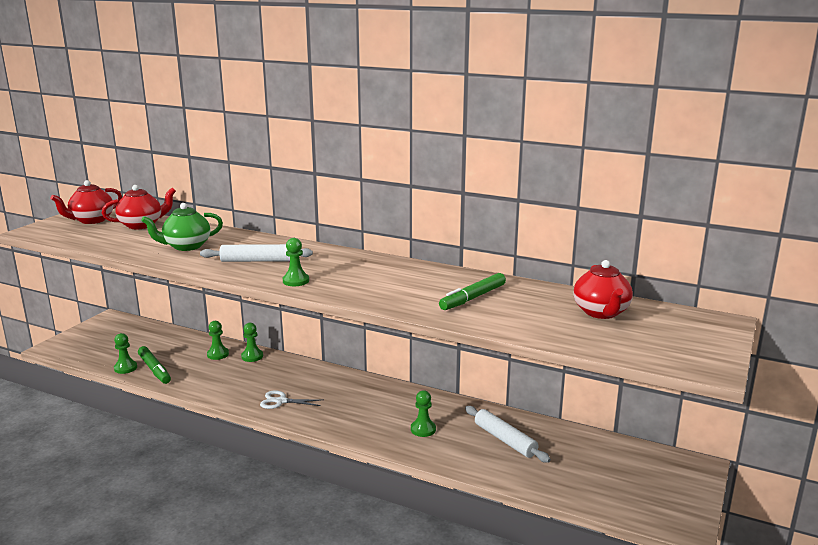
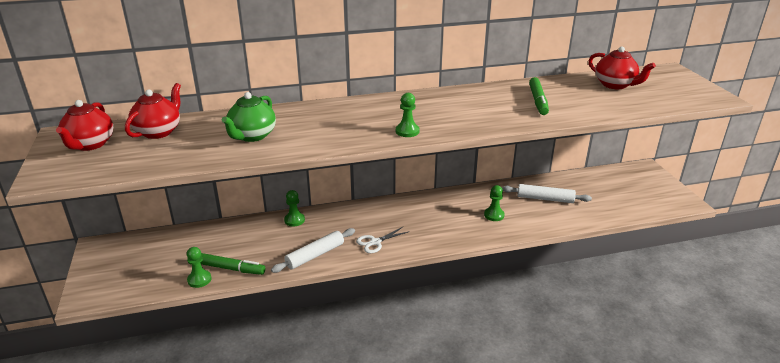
camera: 40 degrees left, 10 degrees up
white rolling pin [200,244,313,262] -> white rolling pin moved to [271,228,355,273]
green pawn [207,321,229,360] -> none

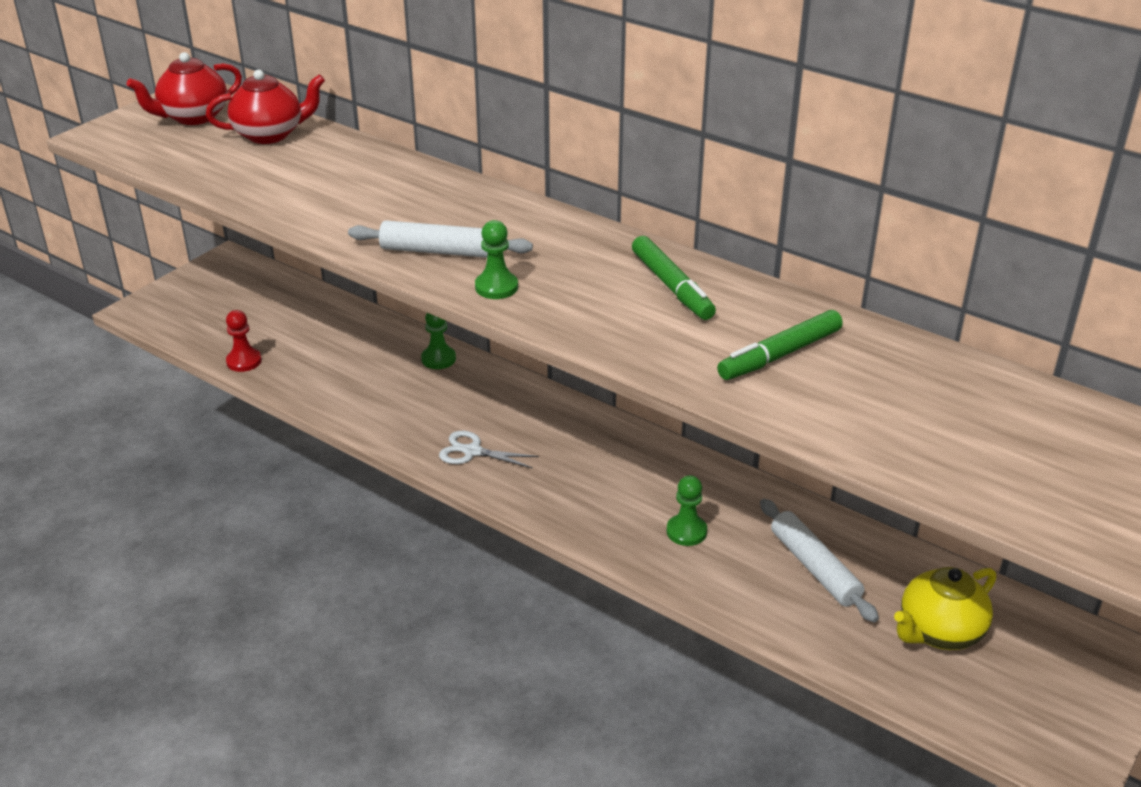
camera: 50 degrees right, 5 degrees up
green pawn [187,247,211,288] -> red pawn [226,310,262,372]
green marker [200,253,265,275] -> green marker moved to [632,236,716,320]
green teapot [222,92,276,142] -> none
white rolling pin [271,228,355,273] -> white rolling pin moved to [348,220,533,258]
red teapot [589,46,656,89] -> none
none -> yellow teapot [894,567,996,650]

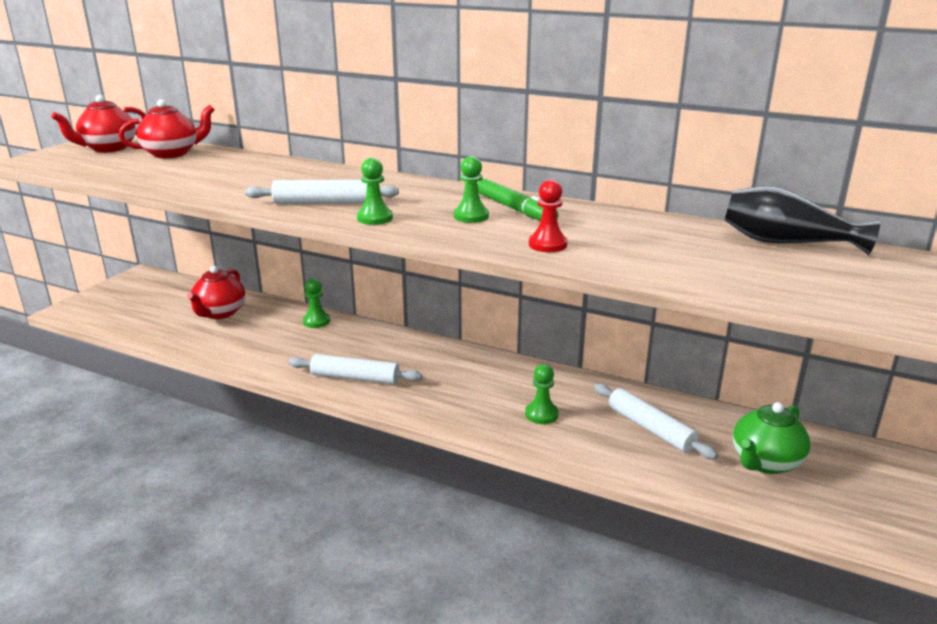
camera: 10 degrees left, 10 degrees down
red pawn [226,310,262,372] -> red pawn moved to [529,180,568,252]
white scissors [439,431,539,468] -> white rolling pin [289,354,423,384]
green marker [717,310,843,380] -> none
yellow teapot [894,567,996,650] -> green teapot [733,402,810,474]
none -> red teapot [187,266,246,319]
none -> green pawn [454,156,489,223]
none -> black vase [724,186,880,255]

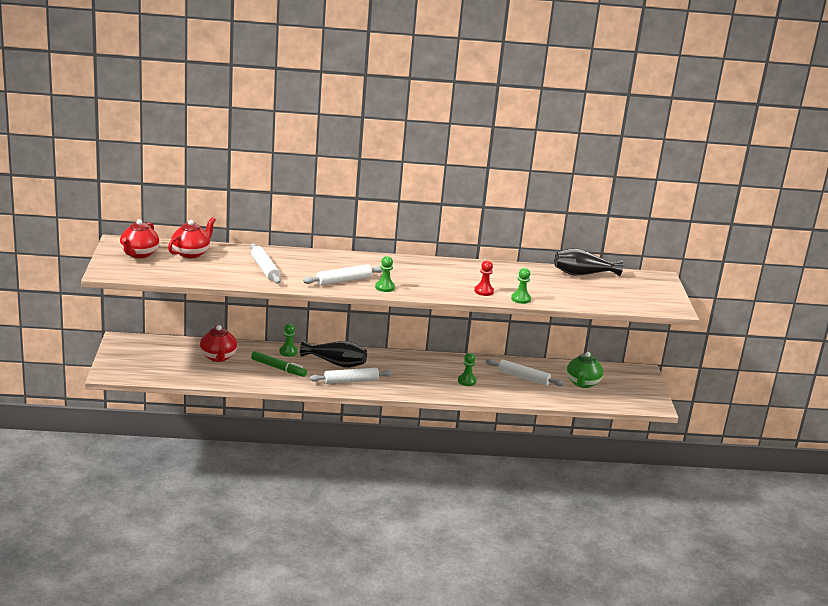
camera: 30 degrees left, 0 degrees up
green pawn [454,156,489,223] -> green pawn moved to [511,268,531,304]
green marker [477,179,559,221] -> green marker moved to [251,351,307,377]
none -> white rolling pin [250,243,281,284]
none -> black vase [300,340,367,368]

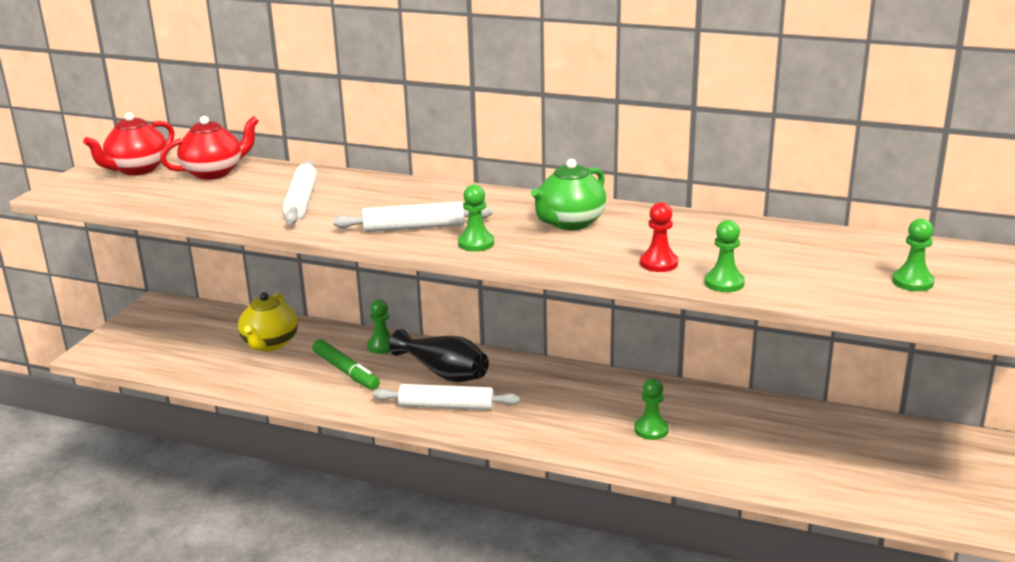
camera: 25 degrees right, 0 degrees up
red teapot [200,325,237,362] -> yellow teapot [238,292,298,351]
white rolling pin [486,359,564,386] -> none
black vase [554,248,623,276] -> none
green teapot [567,352,603,388] -> green teapot moved to [531,159,606,230]
none -> green pawn [892,218,935,291]

